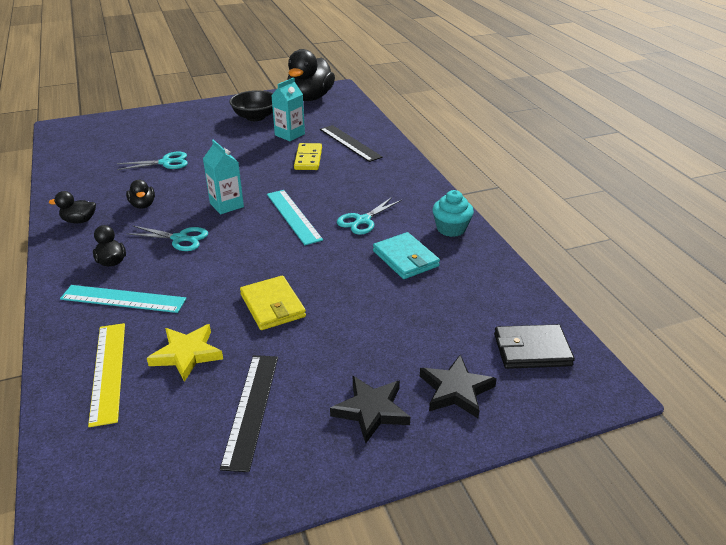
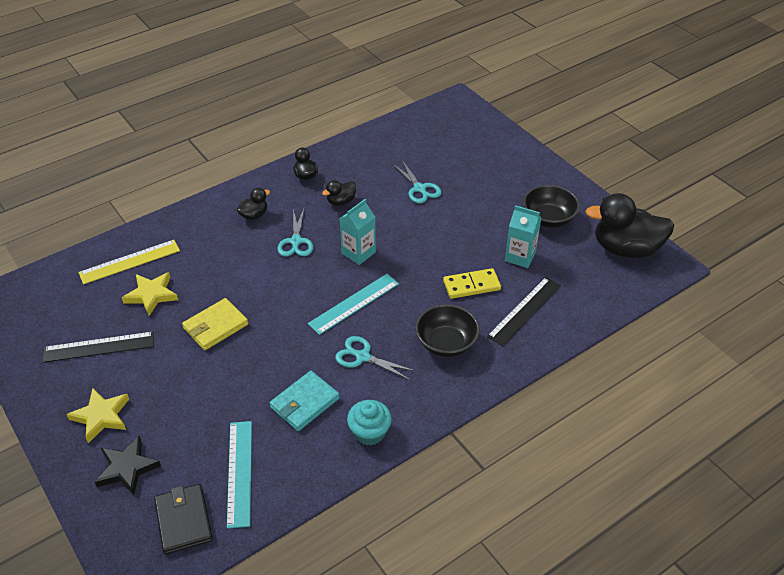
camera: 75 degrees right, 10 degrees up
turquoise ruler [60,285,186,313] -> turquoise ruler moved to [227,421,252,529]
black star [330,376,410,443] -> yellow star [66,388,129,443]
none -> black bowl [415,304,480,357]

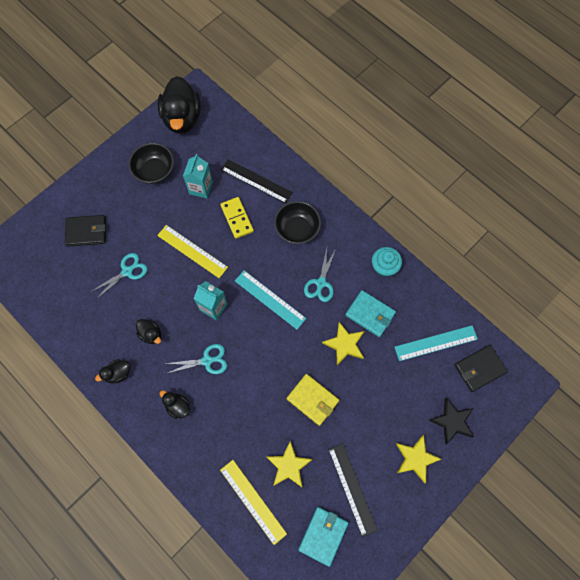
camera: 100 degrees left, 25 degrees up
none -> black wallet [65,215,106,247]
none -> yellow ruler [157,225,228,278]
none -> turquoise wallet [298,507,348,567]
none -> yellow star [322,322,364,365]

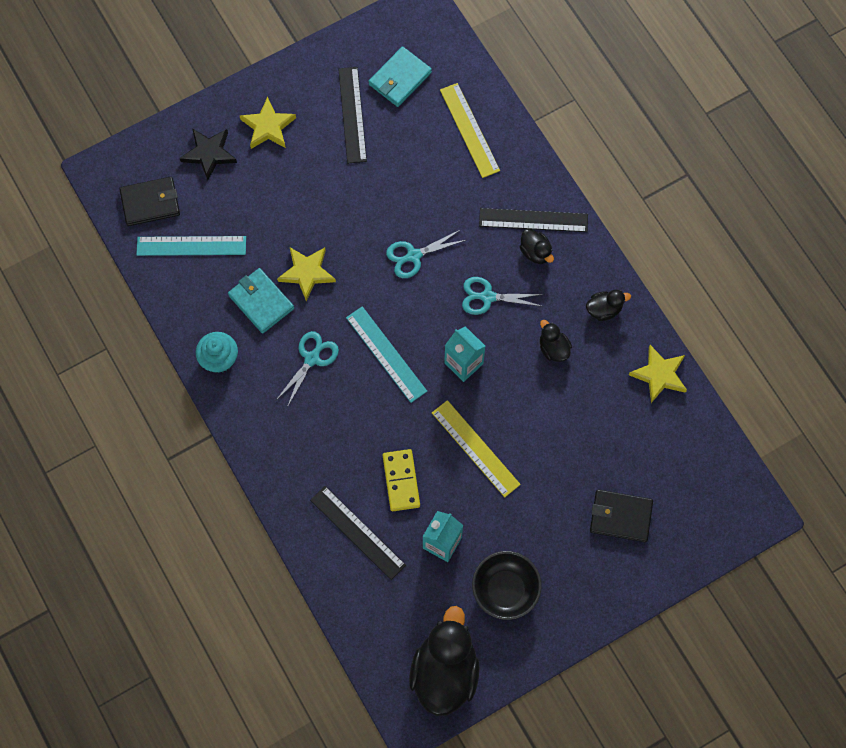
camera: 165 degrees left, 0 degrees up
turquoise scissors [91,253,147,299] -> turquoise scissors moved to [386,230,466,278]
yellow star [267,441,313,487] -> yellow star moved to [629,345,687,403]
black bowl [274,201,321,244] -> none
yellow wallet [287,374,339,426] -> none
none -> black ruler [479,208,588,232]

